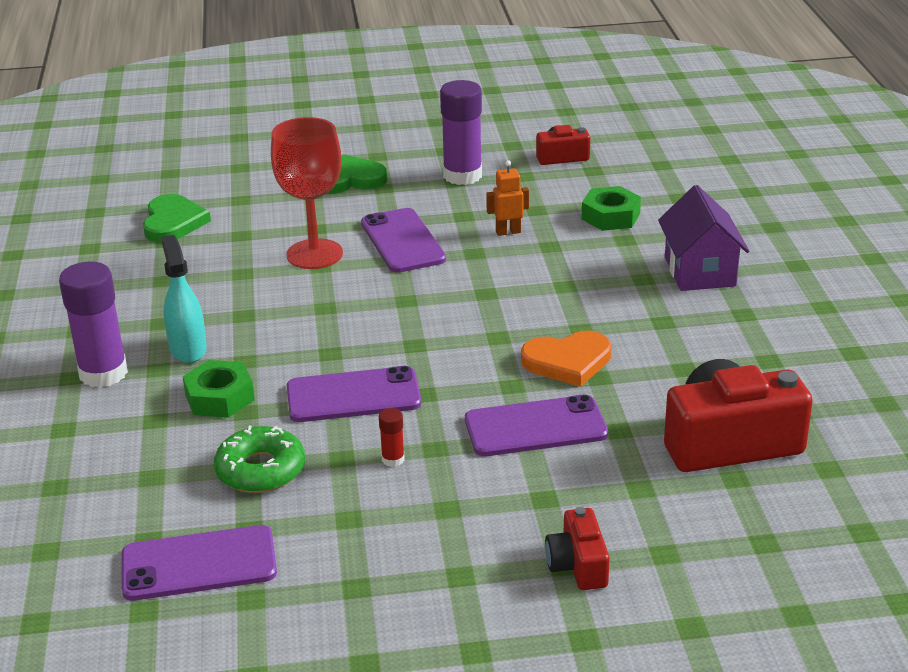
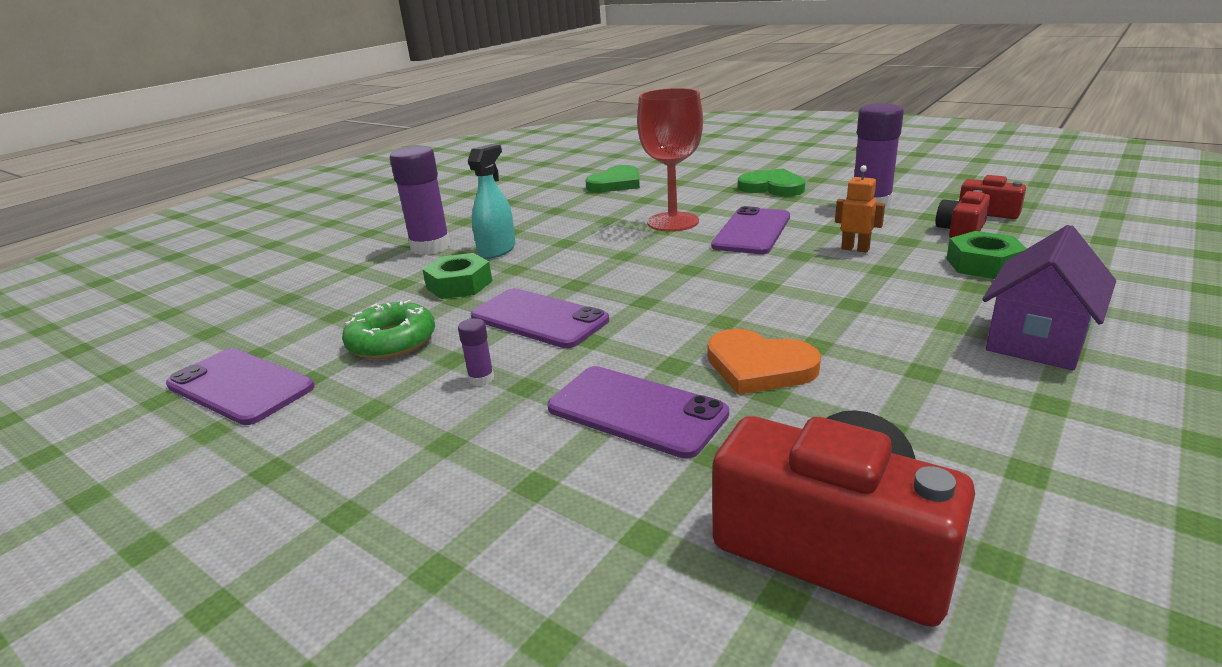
camera: 45 degrees right, 5 degrees down
red glue stick [379,408,405,467] -> purple glue stick [458,318,494,386]
red camera [545,507,610,590] -> red camera moved to [935,190,990,238]

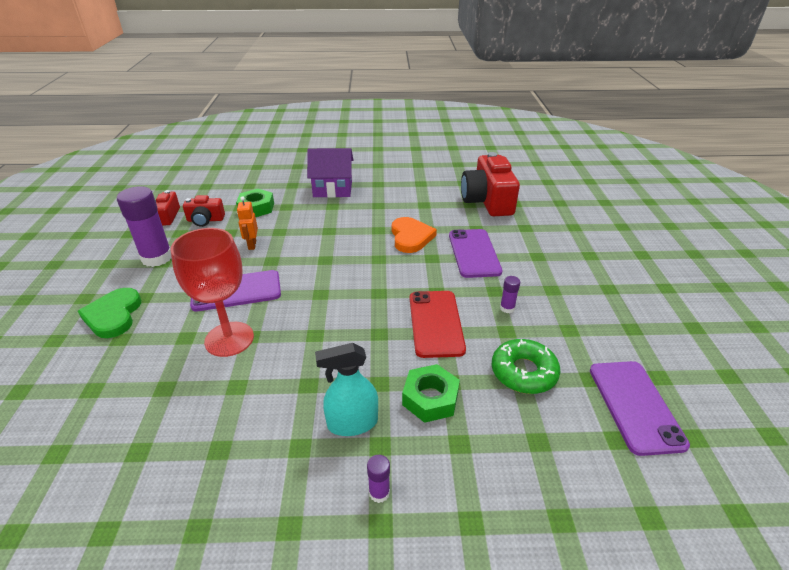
camera: 130 degrees left, 10 degrees up
purple glue stick [390,146,451,255] -> purple glue stick [367,455,390,503], size x0.44
purple phone [470,288,609,348] -> red phone [410,291,466,358]
green heart [585,165,640,192] -> none

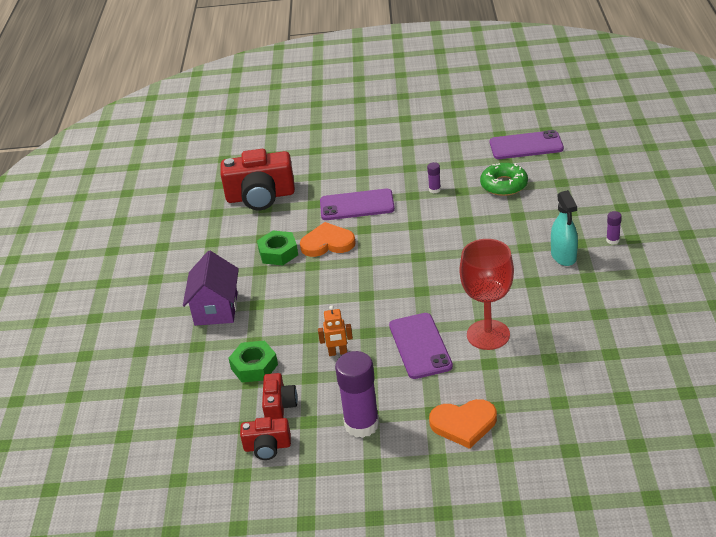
camera: 85 degrees left, 0 degrees up
green heart [78,288,141,338] -> orange heart [429,399,497,449]
green nut [402,364,460,423] -> green nut moved to [257,230,298,266]
red phone [410,291,466,358] -> none

